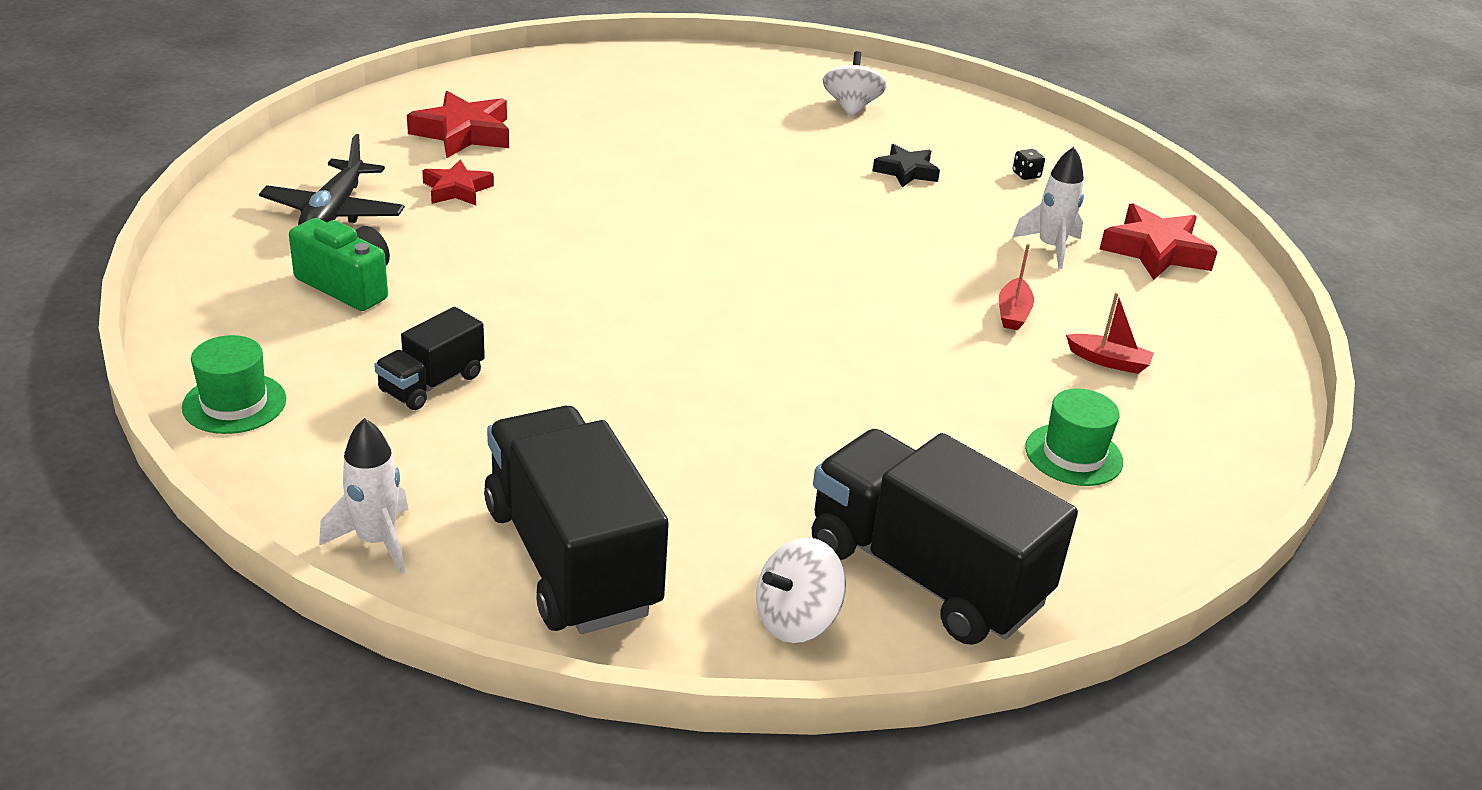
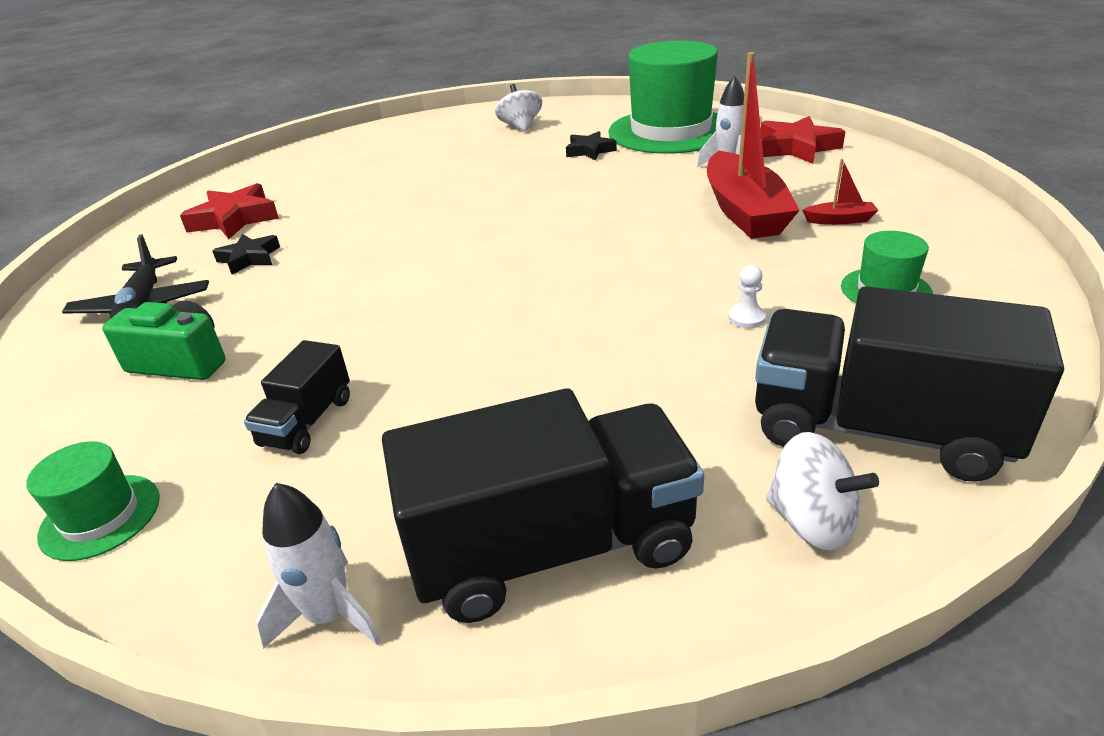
camera: 15 degrees left, 0 degrees up
red star [422,160,494,205] -> black star [213,234,280,275]
black truck [484,406,669,634] -> black truck turned 120 degrees clockwise [382,388,704,623]
white spinning top [756,538,846,643] -> white spinning top turned 90 degrees counterclockwise [766,432,879,550]
red boat [999,243,1034,330] -> red boat [707,52,800,239], size x2.39
black dice [1013,149,1045,180] -> green hat [608,40,718,154]
none -> white pawn [728,265,766,328]

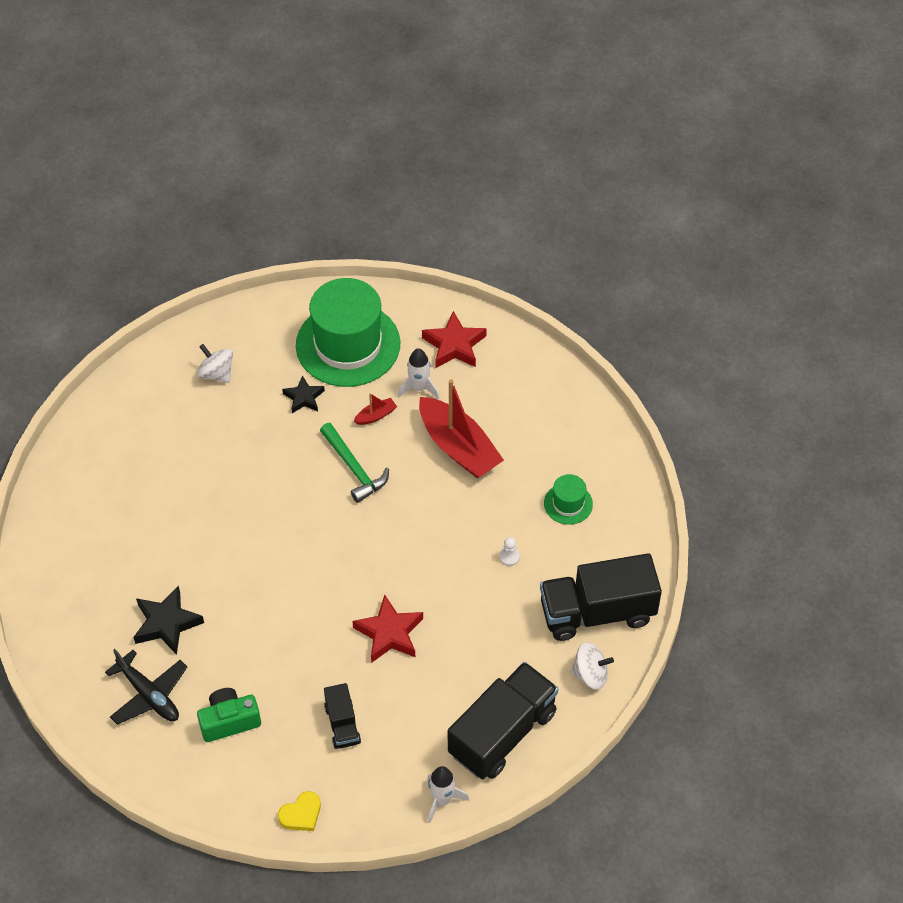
camera: 35 degrees left, 20 degrees up
green hat [26,441,160,561] -> yellow heart [278,791,321,831]
red star [180,183,279,239] -> red star moved to [352,595,423,663]
black star [213,234,280,275] -> black star [133,586,204,655], size x1.57
red boat [802,159,879,225] -> red boat moved to [354,393,397,425]
none -> green hammer [320,423,389,503]

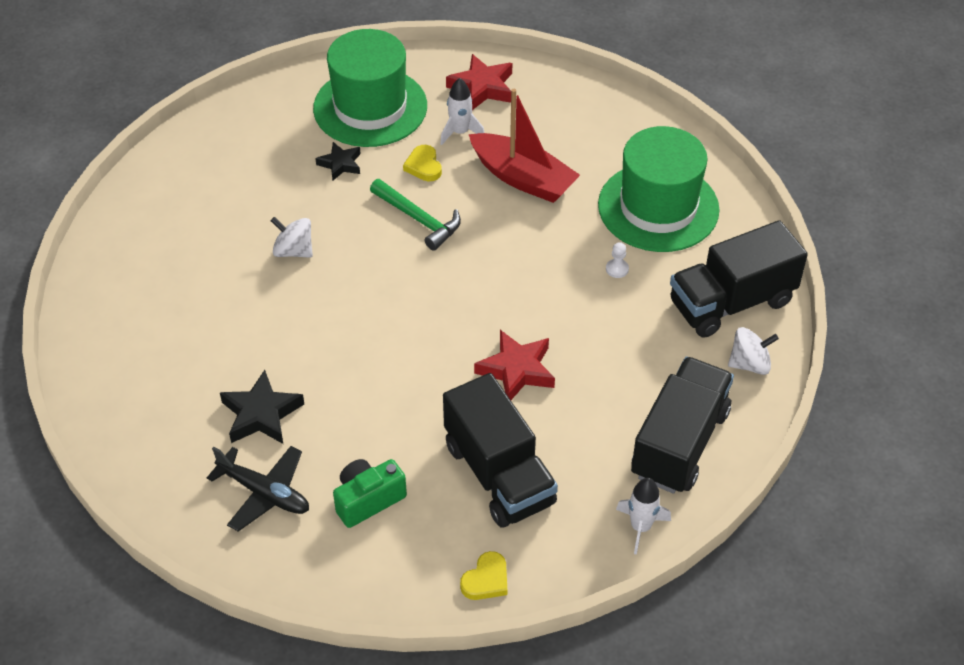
camera: 15 degrees left, 5 degrees down
white spinning top [197,344,233,383] -> white spinning top moved to [271,217,313,258]
black truck [324,683,361,749] -> black truck [443,373,558,528], size x2.00
red boat [354,393,397,425] -> yellow heart [403,145,442,181]
green hat [544,474,593,525] -> green hat [598,126,720,252], size x2.26

